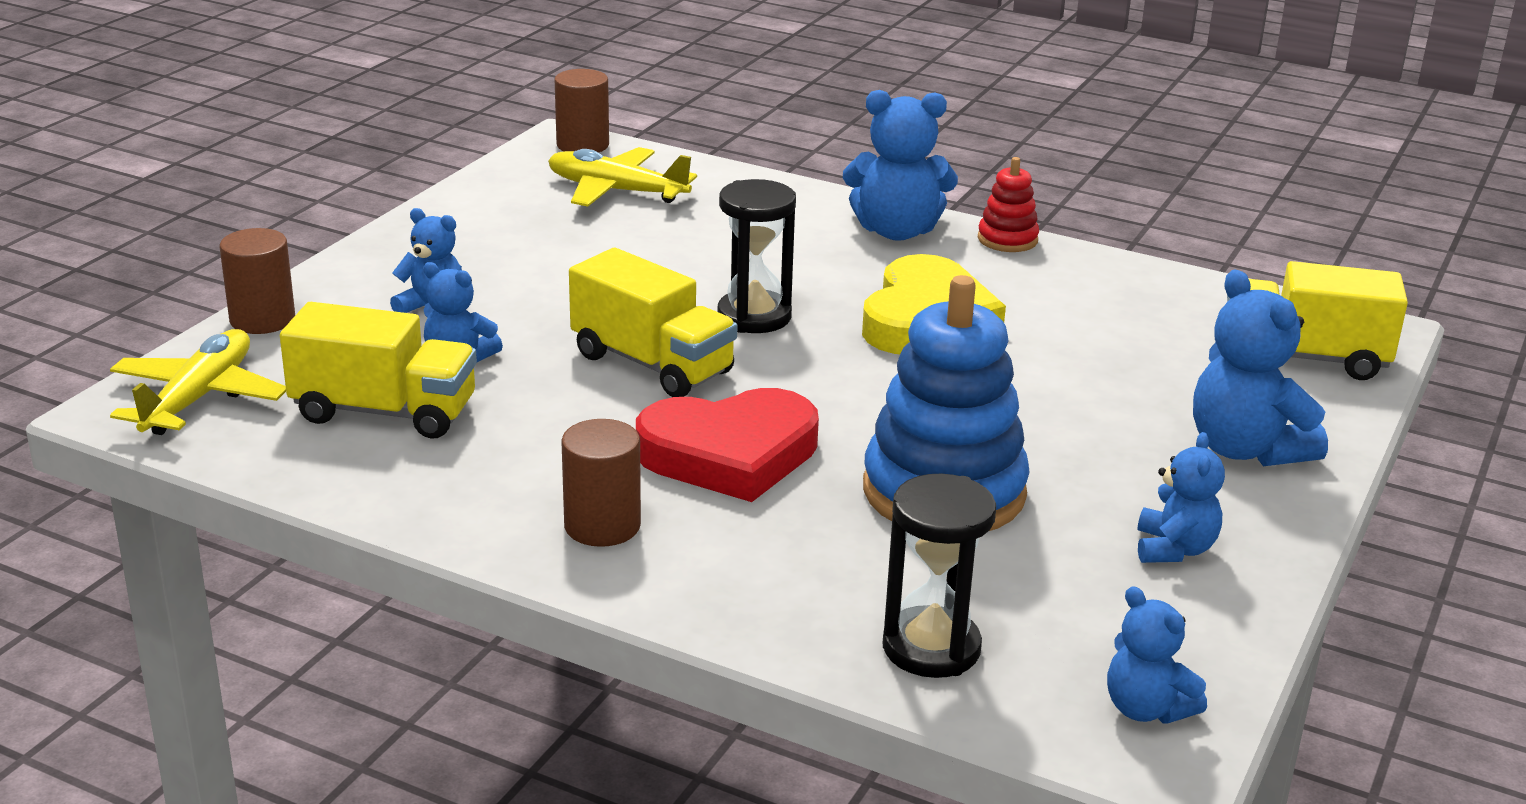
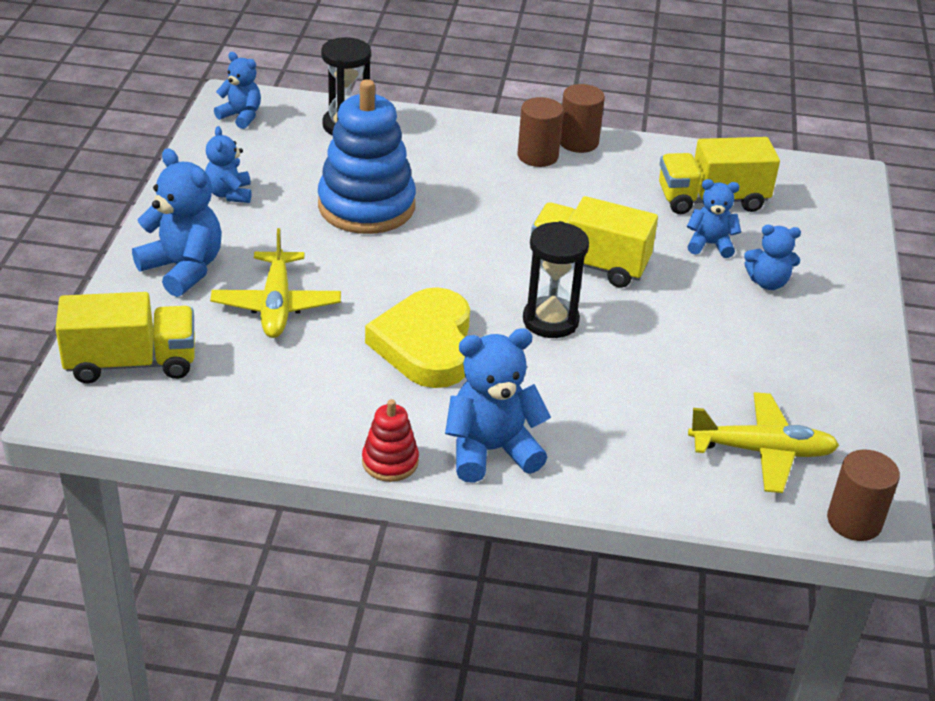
camera: 160 degrees right, 10 degrees up
yellow plane [110,329,286,435] -> yellow plane moved to [210,228,341,338]
brown cylinder [220,228,295,334] -> brown cylinder moved to [560,84,605,153]
red heart [636,388,819,502] -> none

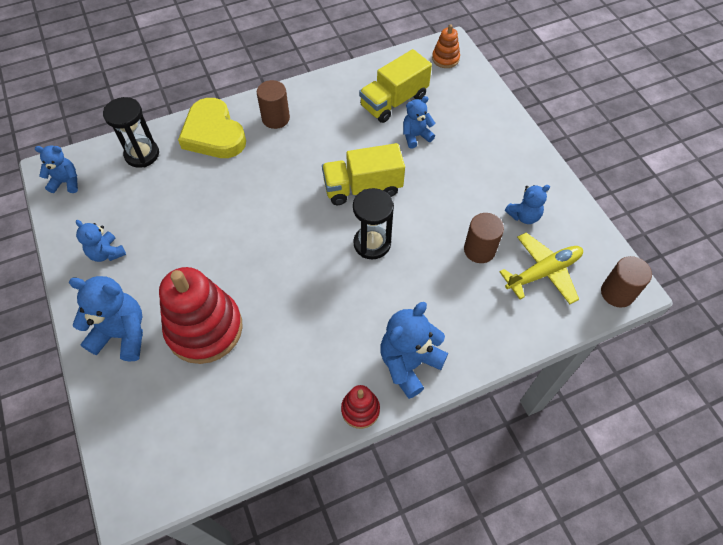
camera: 30 degrees left, 20 degrees up
yellow truck [55,292,195,383] -> none
yellow plane [210,228,341,338] -> red stacking toy [159,267,243,364]
blue stacking toy [318,79,416,234] -> none
yellow heart [365,287,470,388] -> yellow heart moved to [178,98,246,158]
brown cylinder [560,84,605,153] -> brown cylinder moved to [464,213,504,263]
blue teddy bear [744,225,801,290] -> blue teddy bear moved to [505,185,550,224]
none -> orange stacking toy [432,24,460,68]

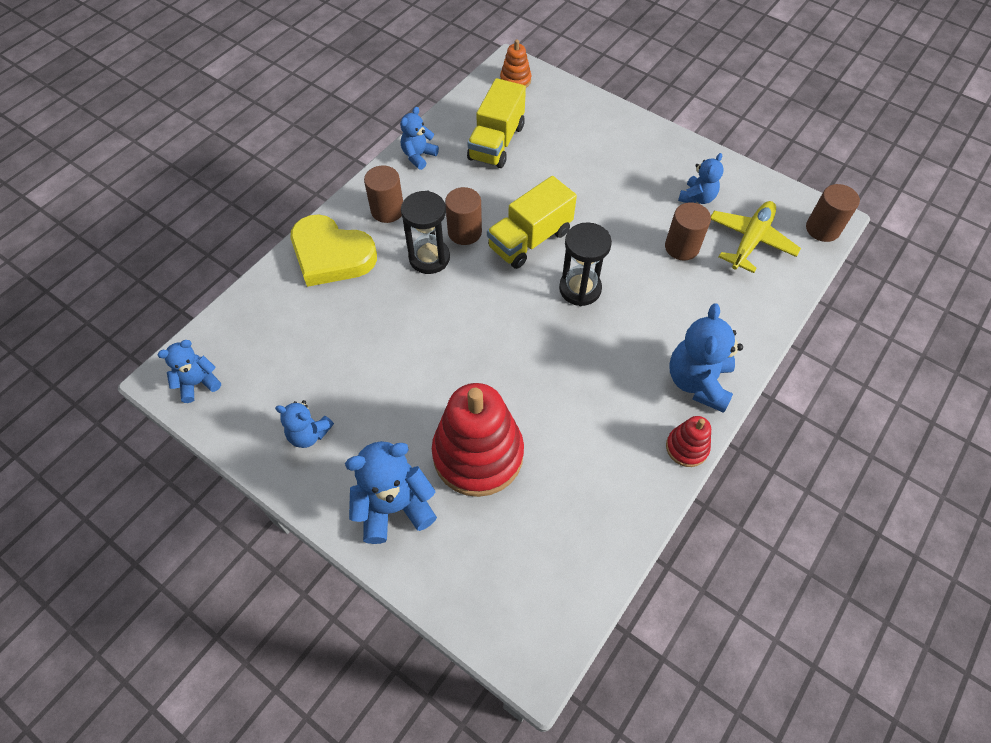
camera: 30 degrees left, 0 degrees up
black hourglass [103,97,159,168] -> black hourglass moved to [401,191,450,274]
blue teddy bear [403,96,435,149] -> blue teddy bear moved to [401,107,439,170]
none -> brown cylinder [445,187,482,245]

